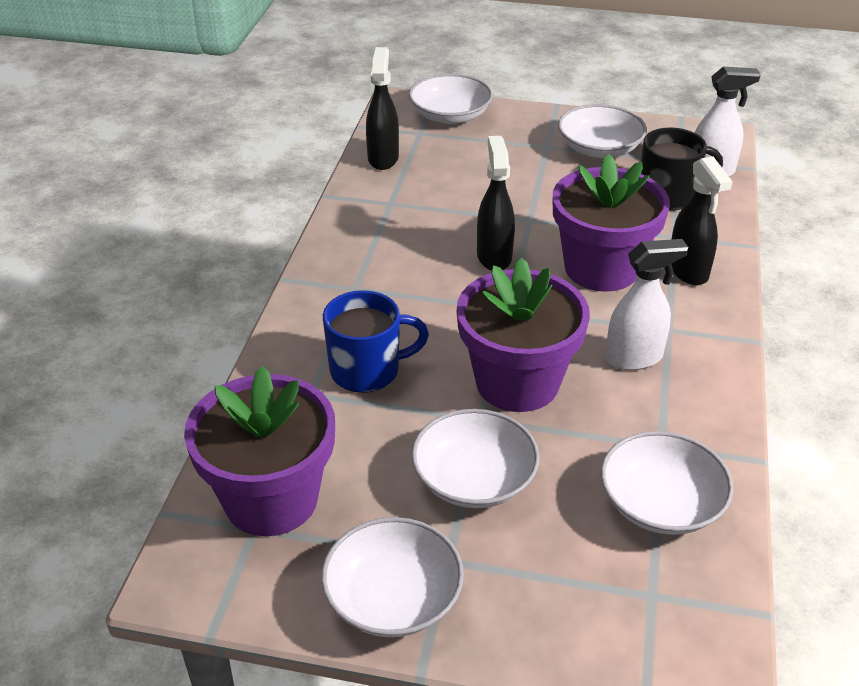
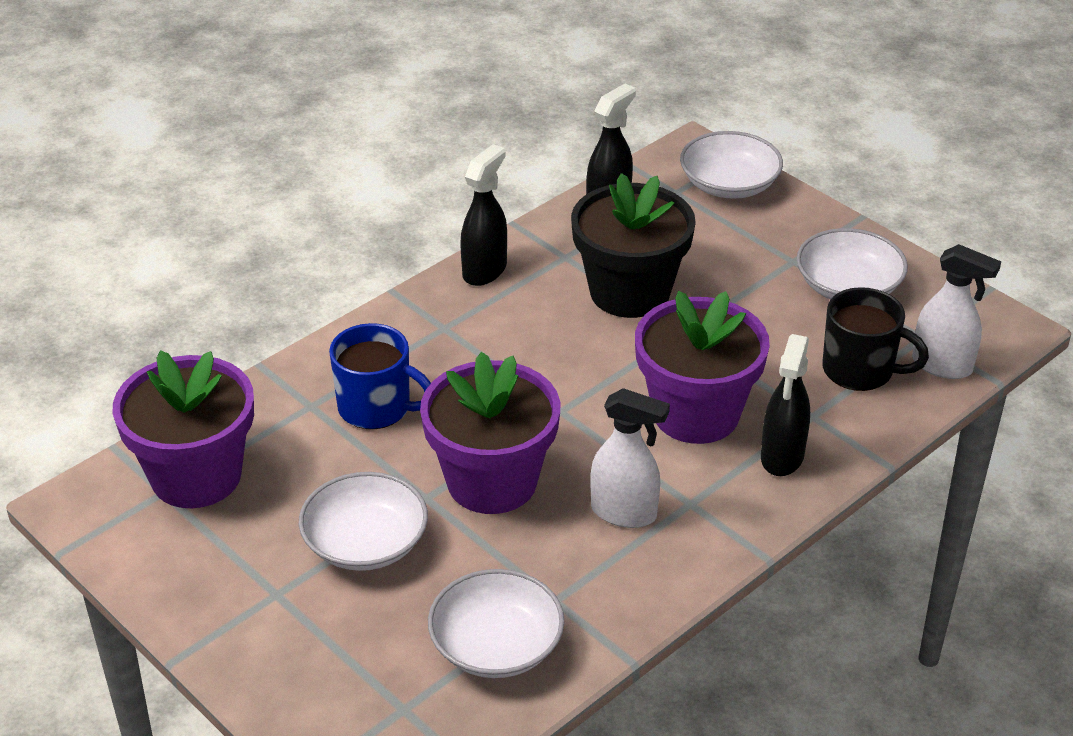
camera: 35 degrees right, 0 degrees up
white bowl [321,517,464,637] -> none
black spray bottle [477,136,515,271] -> black spray bottle moved to [460,144,507,286]
none -> black flower pot [571,173,696,318]

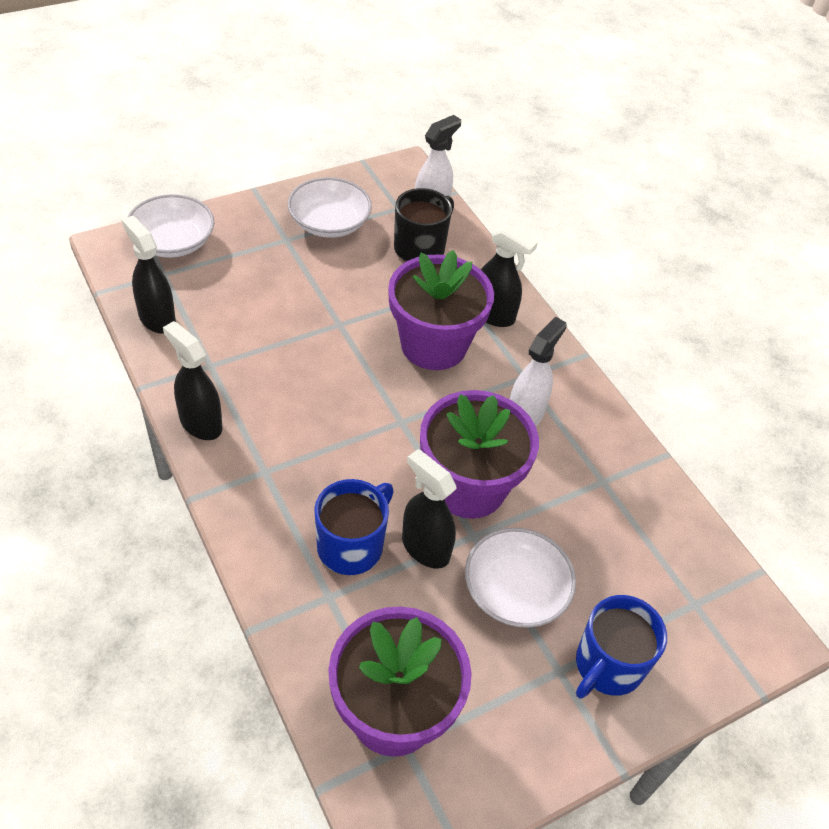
camera: 80 degrees left, 10 degrees up
white bowl [428,569,564,678] -> none
black flower pot [571,173,696,318] -> none
none -> black spray bottle [402,449,457,569]
none -> blue mug [576,595,667,699]

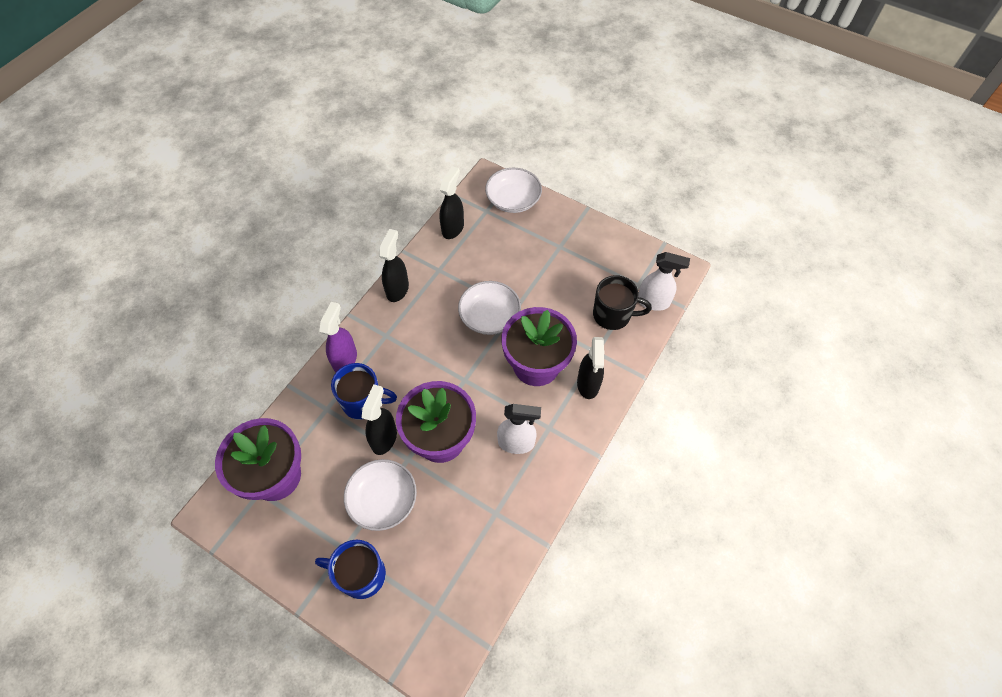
camera: 65 degrees right, 10 degrees up
white bowl [288,177,372,238] -> white bowl moved to [458,281,521,335]
none -> purple spray bottle [319,302,357,372]

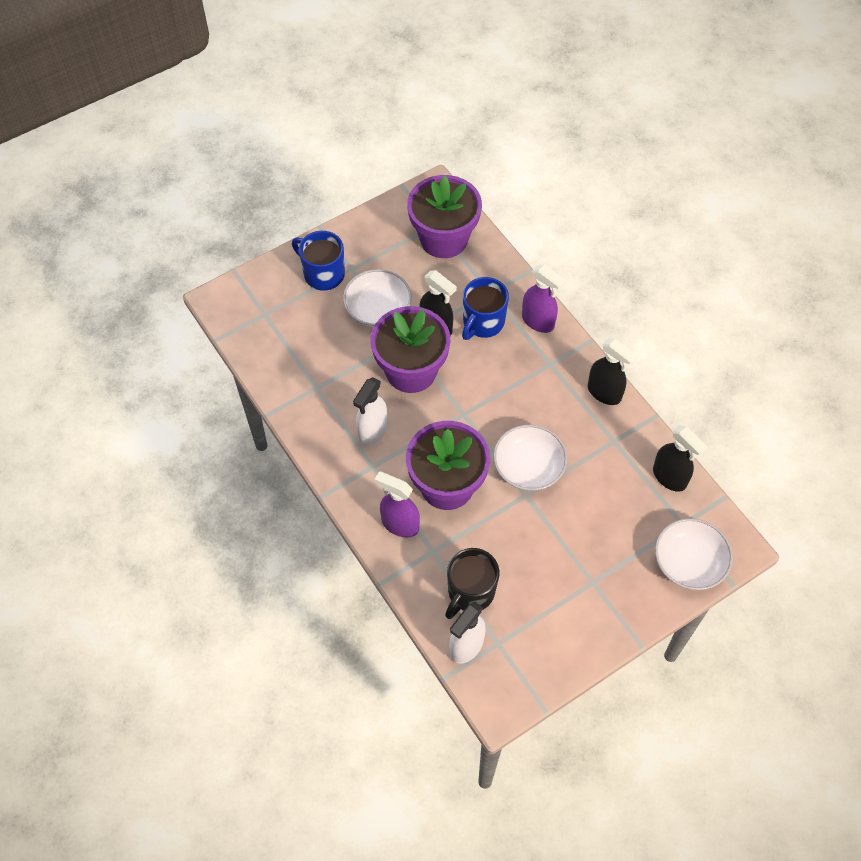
camera: 115 degrees right, 0 degrees up
blue mug [315,540,386,599] -> blue mug turned 90 degrees counterclockwise [292,231,345,291]
black spray bottle [577,337,605,399] -> purple spray bottle [374,472,420,538]

